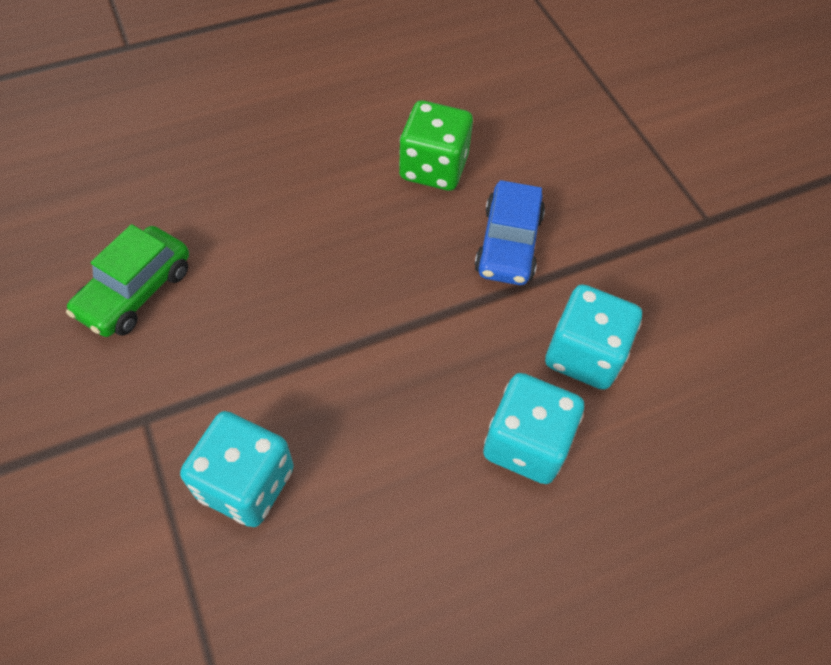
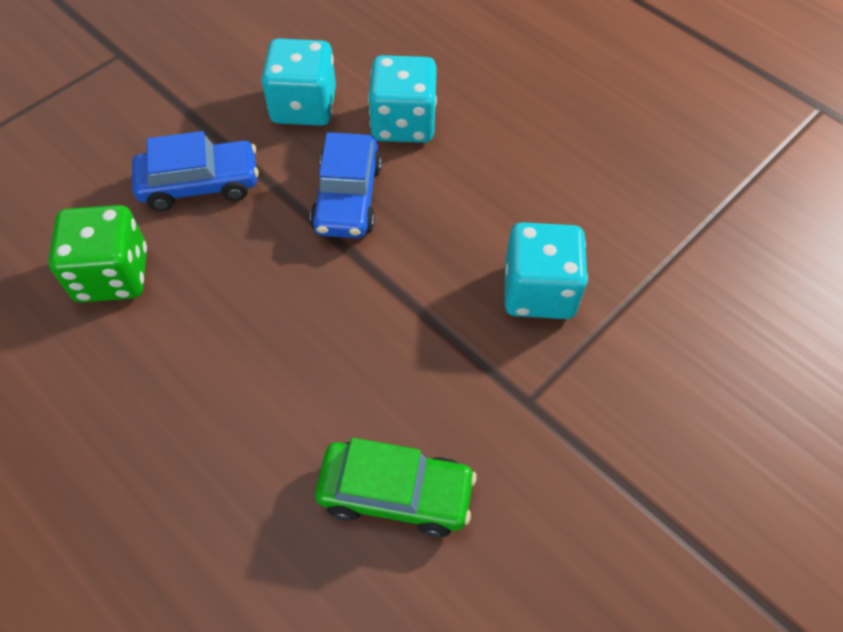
camera: 110 degrees left, 0 degrees up
none -> blue car [310,132,382,238]

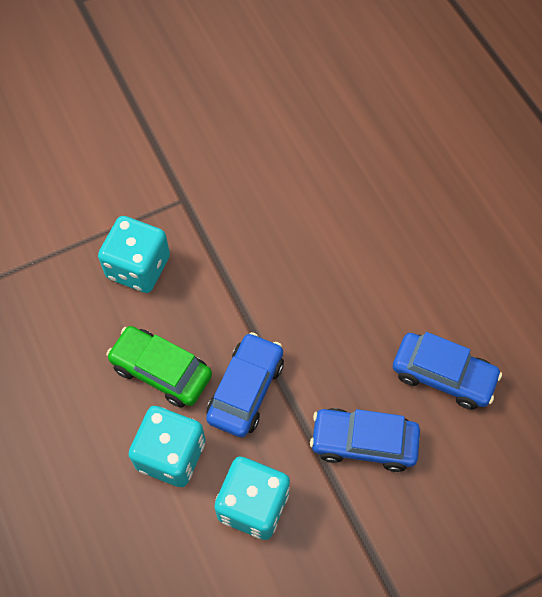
camera: 160 degrees left, 5 degrees up
green dice [48,205,147,303] -> blue car [393,332,502,410]
green car [315,438,477,538] -> green car moved to [106,326,212,407]

